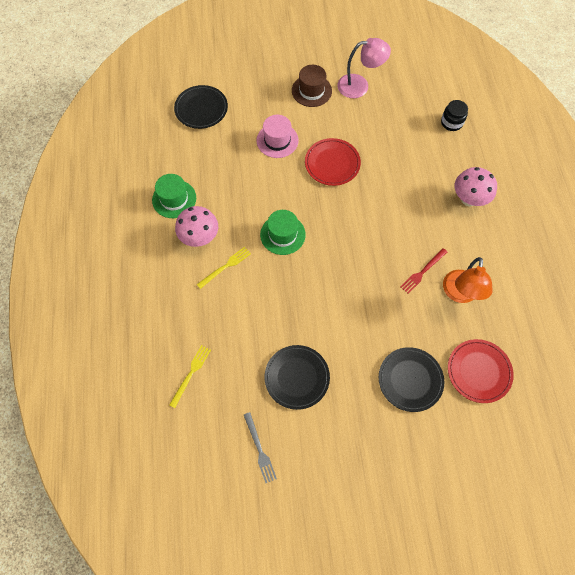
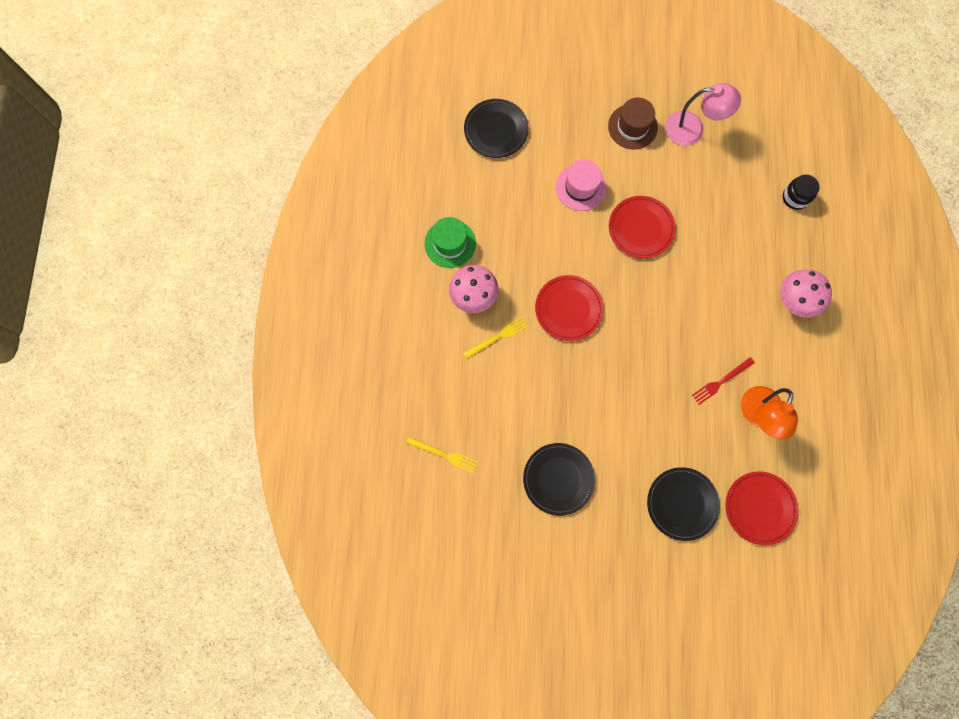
camera: 10 degrees right, 10 degrees up
yellow fork [169,345,211,408] -> yellow fork turned 75 degrees clockwise [406,437,478,473]
grey fork [244,412,277,483] -> none
green hat [260,210,306,255] -> red plate [535,275,604,341]

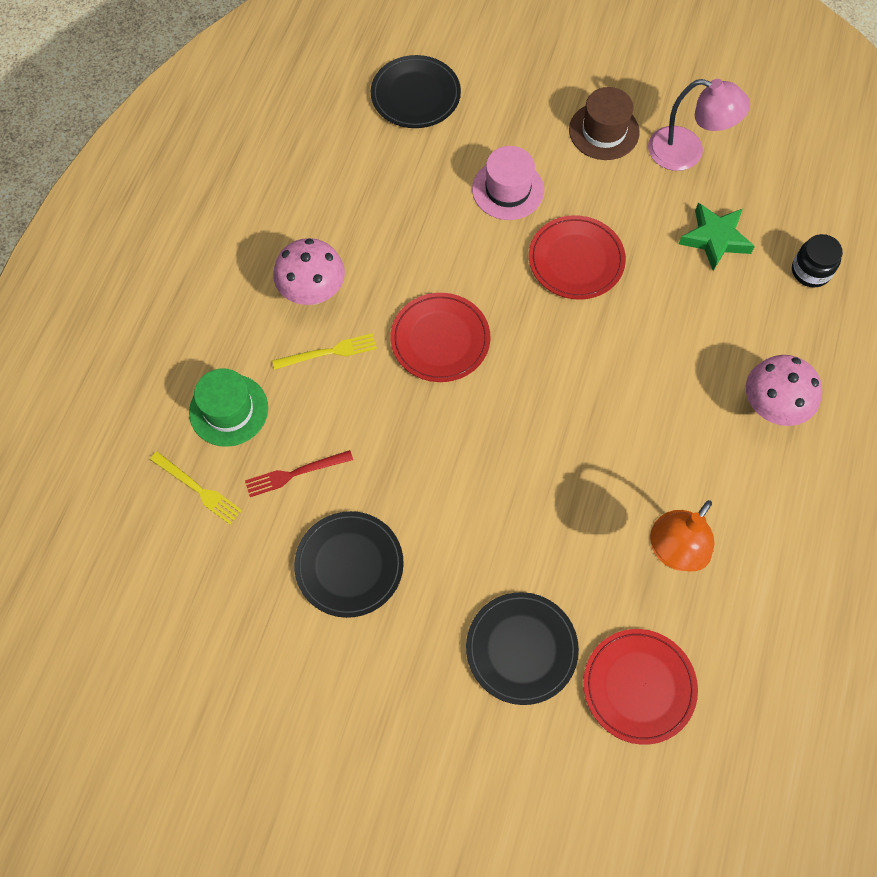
camera: 15 degrees right, 10 degrees down
green hat [425,217,476,268] -> green hat moved to [189,368,268,447]
red fork [692,357,755,405] -> red fork moved to [245,450,353,497]
none -> green star [679,203,755,271]

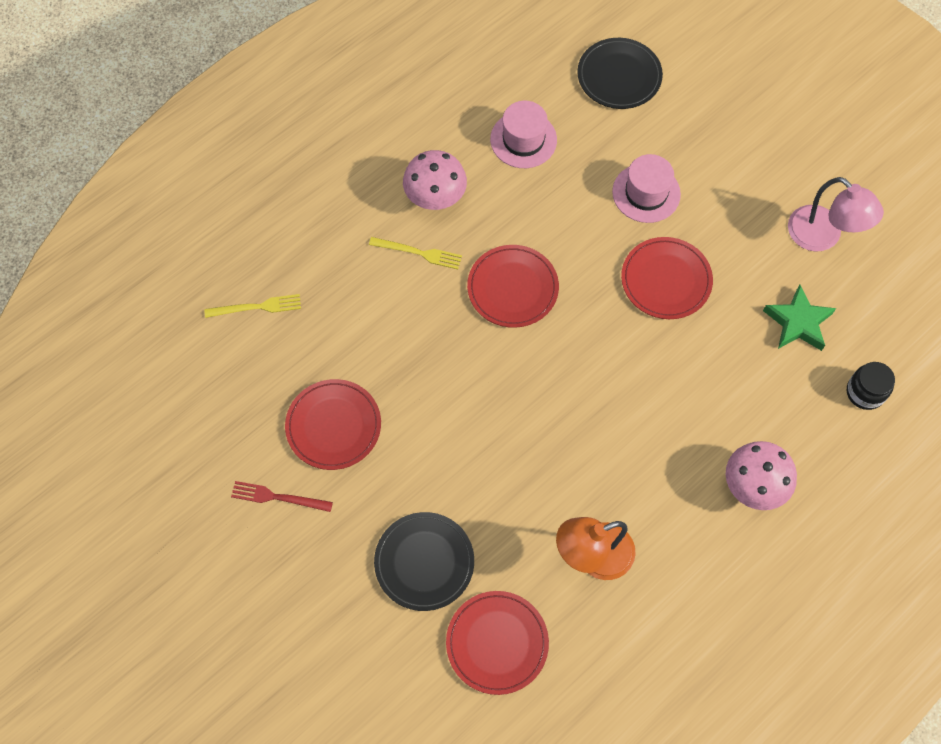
camera: 30 degrees right, 0 degrees up
yellow fork [150,451,242,524] -> yellow fork turned 75 degrees counterclockwise [205,294,301,318]
green hat [189,368,268,447] -> none
red fork [245,450,353,497] -> red fork moved to [231,481,333,512]
black plate [294,511,404,618] -> red plate [285,379,381,470]
brown hat [569,87,640,160] -> none
none -> pink hat [490,101,557,168]

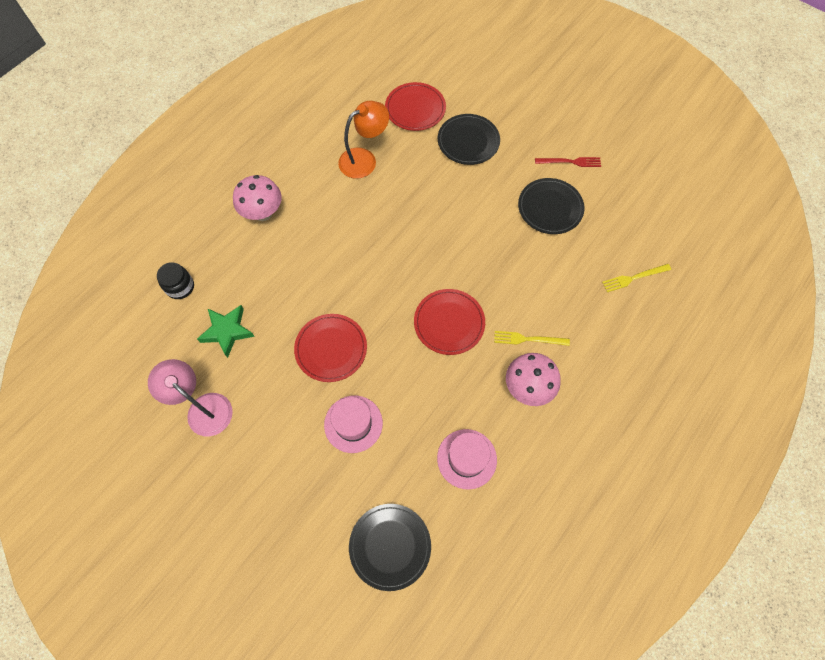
camera: 170 degrees right, 0 degrees up
red plate [285,379,381,470] -> black plate [518,178,584,234]

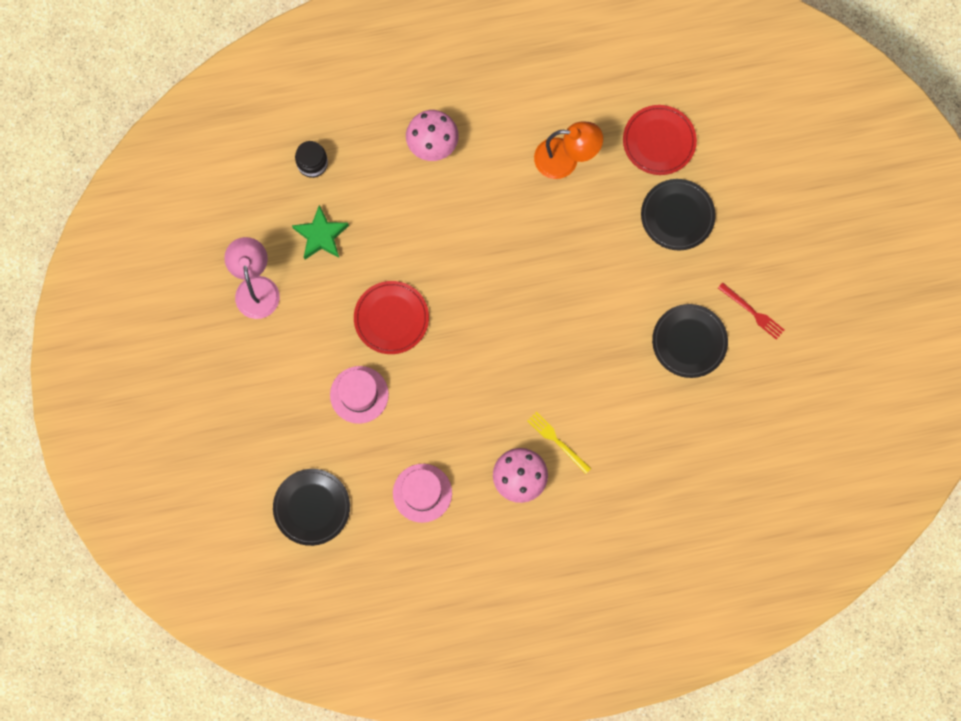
camera: 40 degrees right, 10 degrees up
red plate [414,289,485,355] -> none
yellow fork [602,264,671,292] -> none

